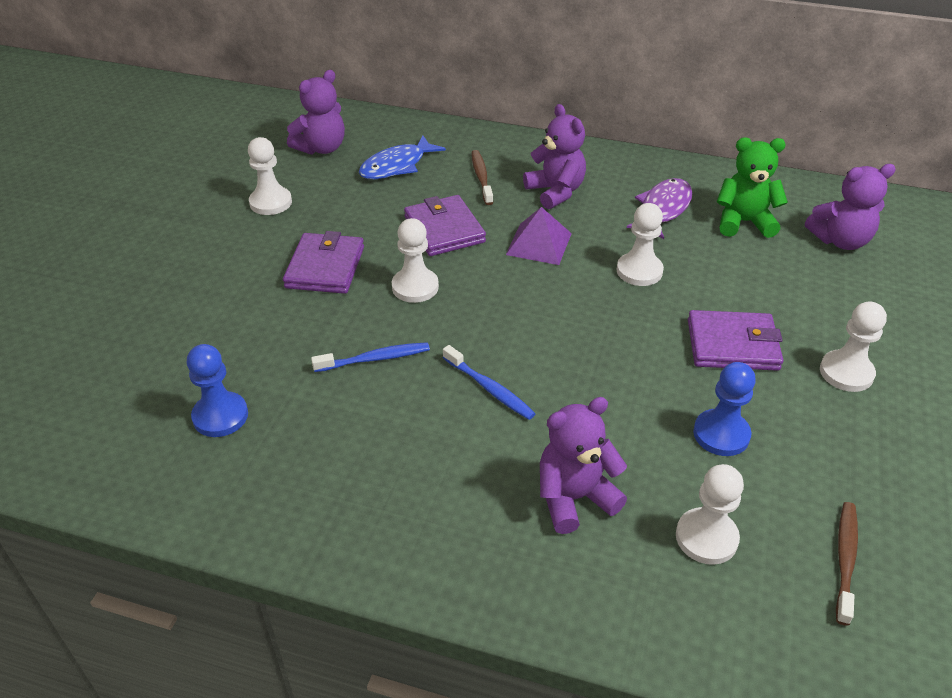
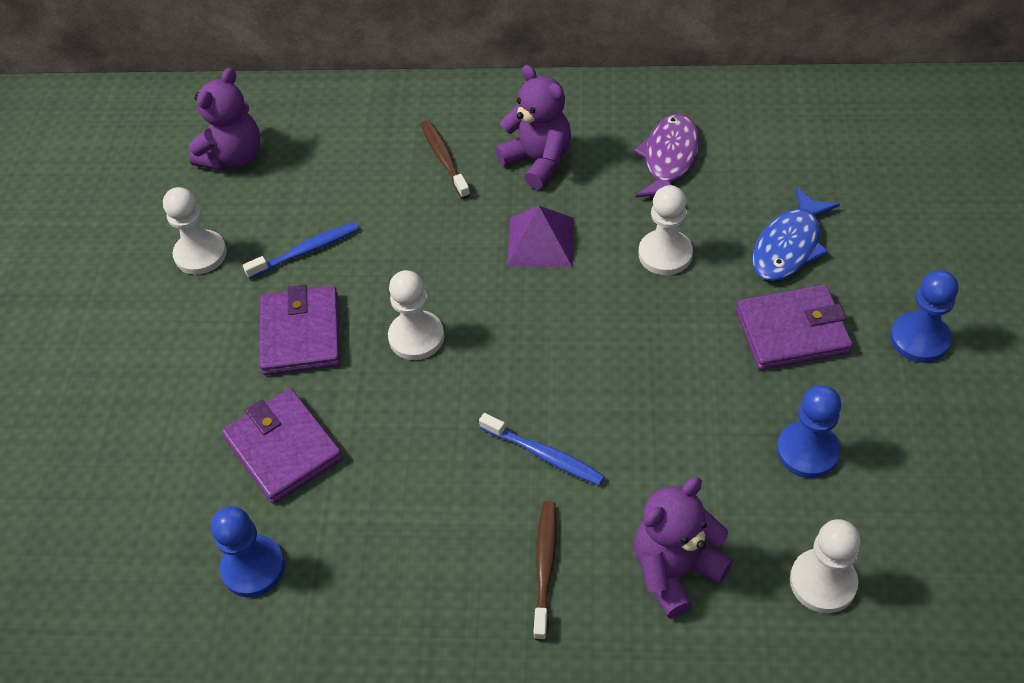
camera: 10 degrees left, 10 degrees up
blue toothbrush [311,342,430,372] -> blue toothbrush moved to [243,222,359,279]
blue fish [359,135,446,179] -> blue fish moved to [752,187,840,281]
purple wallet [404,195,486,256] -> purple wallet moved to [222,388,343,504]
green teddy bear [717,137,788,238] -> none
purple teddy bear [805,164,896,250] -> none
white pawn [820,302,887,392] -> blue pawn [890,270,958,363]
brown toothbrush [836,502,858,626] -> brown toothbrush moved to [533,501,557,641]

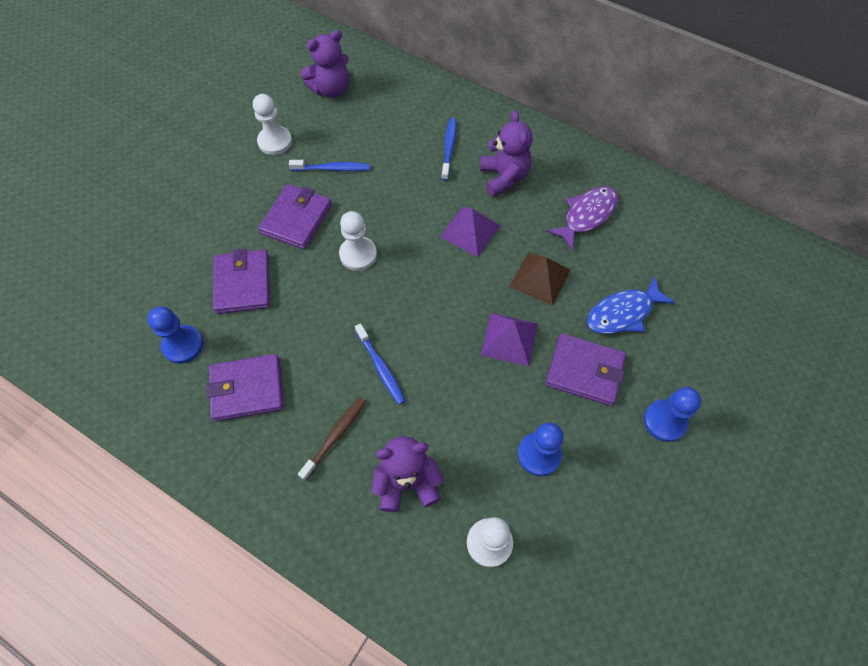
camera: 25 degrees right, 10 degrees up
brown toothbrush [421,120,470,199] -> blue toothbrush [441,118,456,181]
white pawn [639,185,693,275] -> brown pyramid [510,252,570,306]
none -> purple wallet [206,354,284,421]
none -> purple pyramid [481,313,538,366]

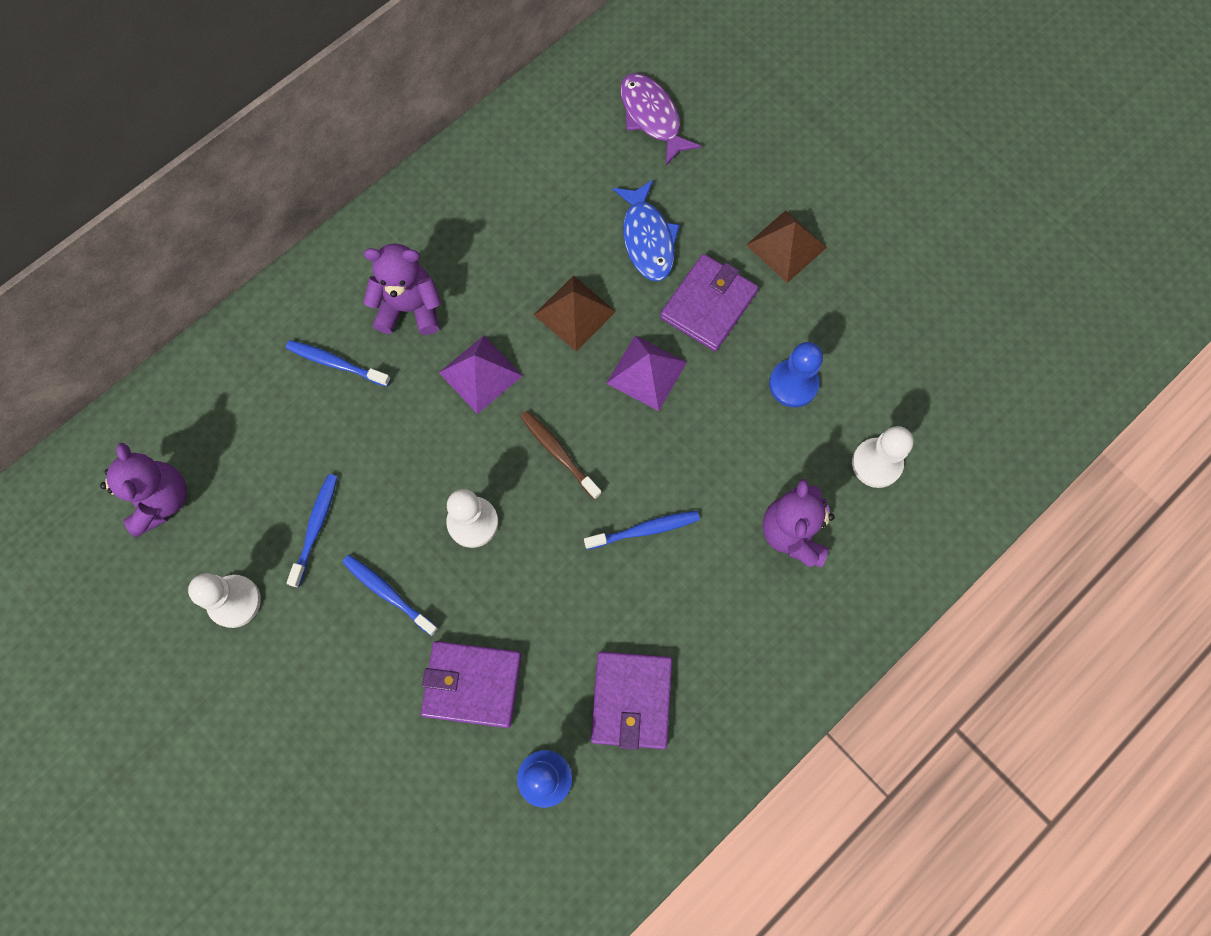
camera: 75 degrees left, 10 degrees up
purple wallet [259,184,332,250] -> blue toothbrush [342,555,438,636]
brown toothbrush [298,397,366,481] -> brown toothbrush moved to [520,411,602,500]
purple fish [547,187,618,250] -> purple fish moved to [620,73,701,166]
blue pawn [644,387,701,442] -> brown pyramid [746,210,827,283]

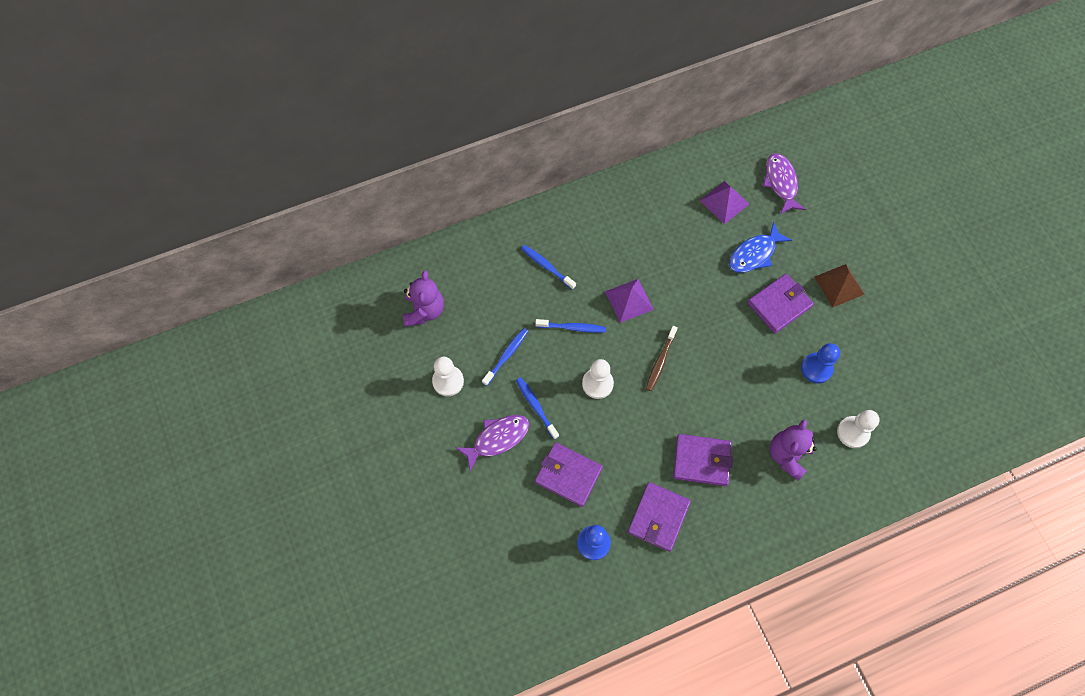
camera: 20 degrees right, 5 degrees down
purple teddy bear [363,243,442,335] -> none
brown toothbrush [520,411,602,500] -> brown toothbrush turned 135 degrees counterclockwise [646,326,678,391]
brown pyramid [534,276,616,351] -> none
blue toothbrush [584,511,700,550] -> blue toothbrush moved to [535,319,606,333]
purple pyramid [606,335,687,411] -> purple pyramid moved to [700,181,749,224]
blue fish [613,180,680,281] -> blue fish turned 45 degrees clockwise [729,222,792,273]
none -> purple fish [455,415,529,471]
none -> purple wallet [673,434,733,486]

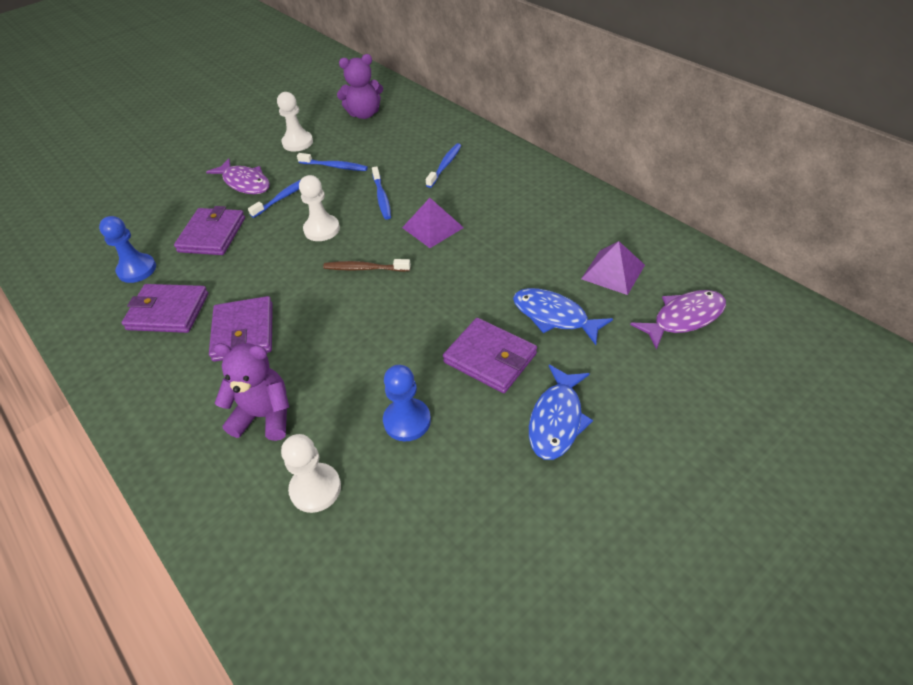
camera: 75 degrees right, 20 degrees down
brown pyramid [815,264,864,308] -> blue fish [529,365,593,460]

